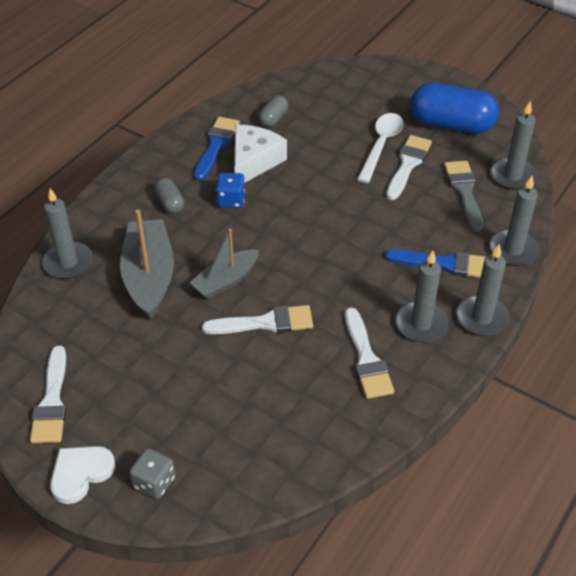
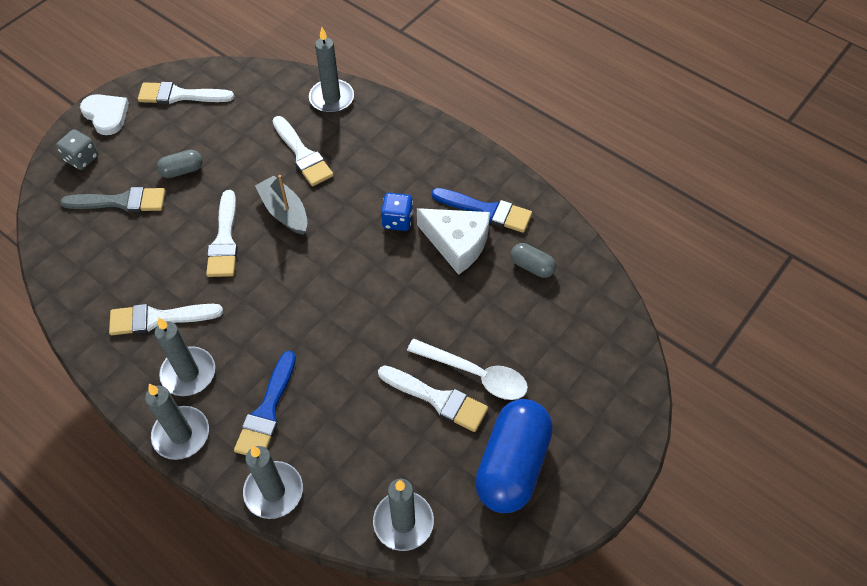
camera: 95 degrees right, 10 degrees up
grey boat [120,209,174,319] -> white brush [272,116,334,186]
grey capsule [154,178,184,214] -> grey capsule moved to [157,150,203,178]
grey brush [444,161,483,232] -> grey brush moved to [60,187,165,212]

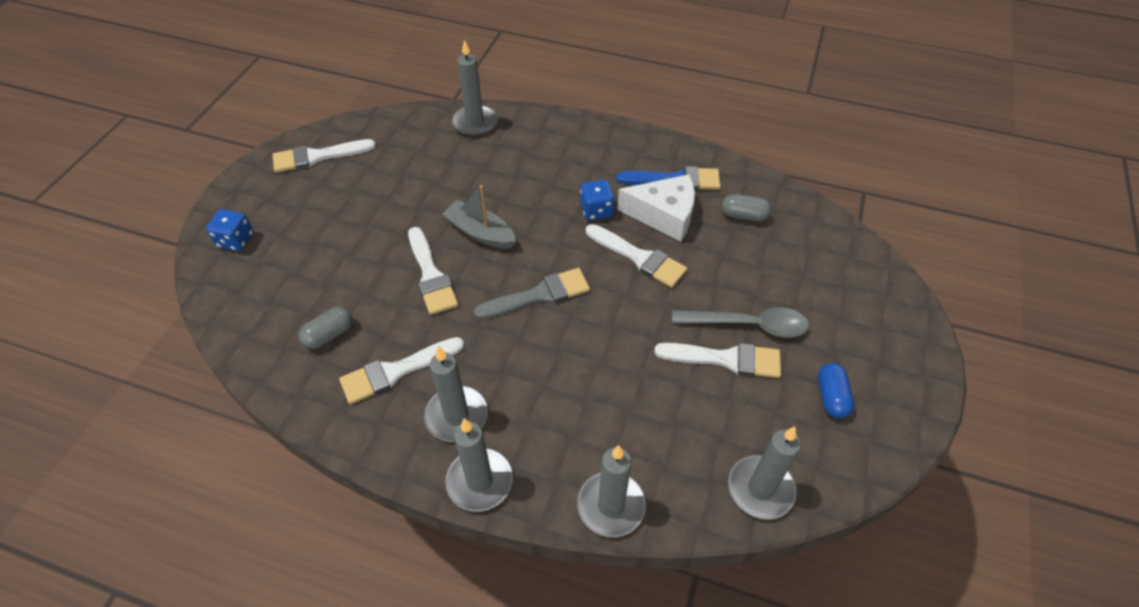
camera: 20 degrees left, 5 degrees down
grey dice [56,129,98,170] -> blue dice [206,209,254,251]
grey brush [60,187,165,212] -> grey brush moved to [474,268,590,319]
white heart [80,94,129,135] -> none
grey capsule [157,150,203,178] -> grey capsule moved to [299,307,352,349]
blue brush [234,351,296,455] -> none
white brush [272,116,334,186] -> white brush moved to [586,224,687,288]
white spoon [407,339,528,400] -> grey spoon [672,307,809,337]
blue capsule [475,399,553,513] -> blue capsule [818,363,854,418], size x0.47

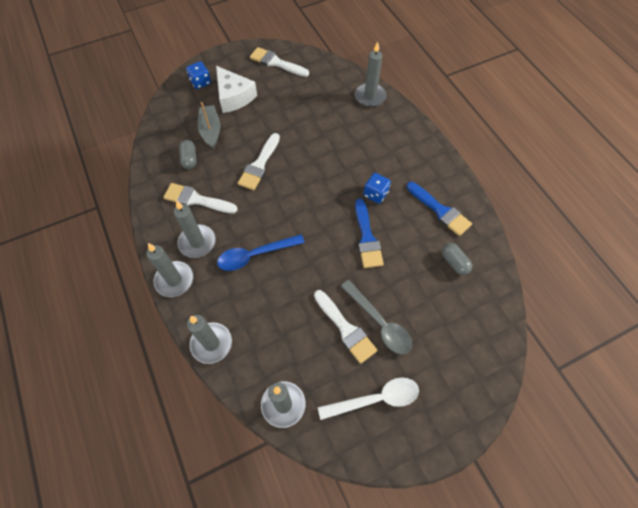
camera: 45 degrees right, 10 degrees up
grey capsule [299,307,352,349] -> grey capsule turned 75 degrees clockwise [179,140,197,169]
grey boat [442,185,516,249] -> grey boat moved to [198,102,220,149]
grey brush [474,268,590,319] -> none
white brush [586,224,687,288] -> blue brush [355,199,384,268]
white cheese [617,174,695,242] -> white cheese moved to [216,66,257,113]
blue capsule [818,363,854,418] -> white spoon [318,377,419,420]
none -> blue spoon [217,234,305,271]

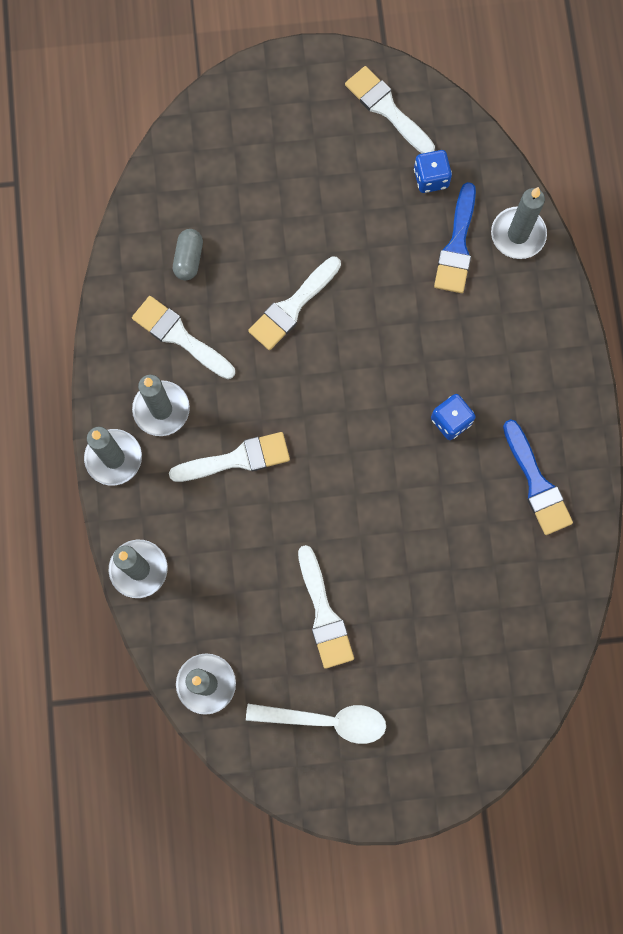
camera: 20 degrees right, 15 degrees up
blue dice [186,61,211,89] -> blue dice moved to [414,150,452,193]
grey boat [198,102,220,149] -> none
white cheese [216,66,257,113] -> none
blue spoon [217,234,305,271] -> white brush [169,432,290,482]
grey spoon [341,280,412,354] -> none
blue brush [355,199,384,268] -> blue brush moved to [434,182,476,293]
grey capsule [442,243,473,275] -> none

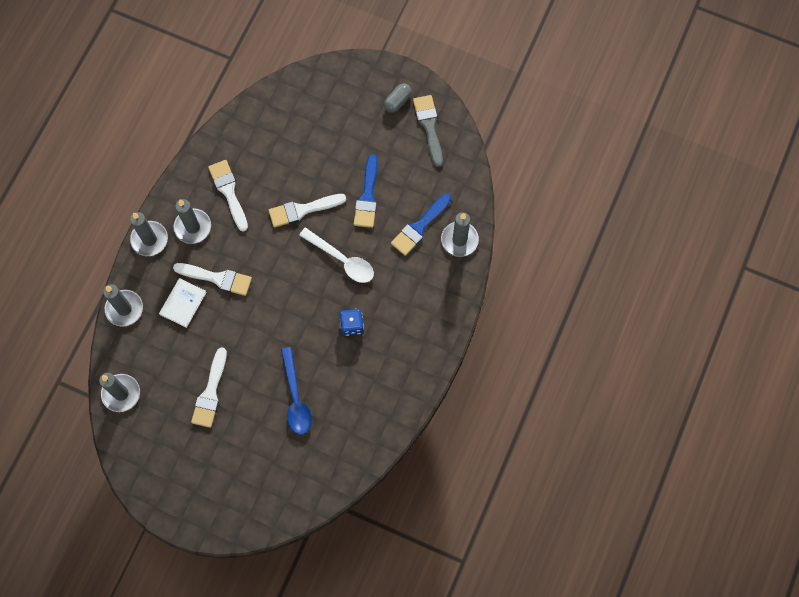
camera: 30 degrees right, 5 degrees down
grey capsule [173,229,203,280] -> grey capsule moved to [384,83,412,113]
white spoon [246,704,386,744] -> white spoon moved to [299,227,374,283]
white brush [345,66,435,153] -> grey brush [413,95,443,167]
blue dice [414,150,452,193] -> none
blue brush [503,419,573,535] -> blue brush moved to [354,154,378,228]
none -> white book [159,278,207,328]
none -> blue spoon [281,347,312,434]

